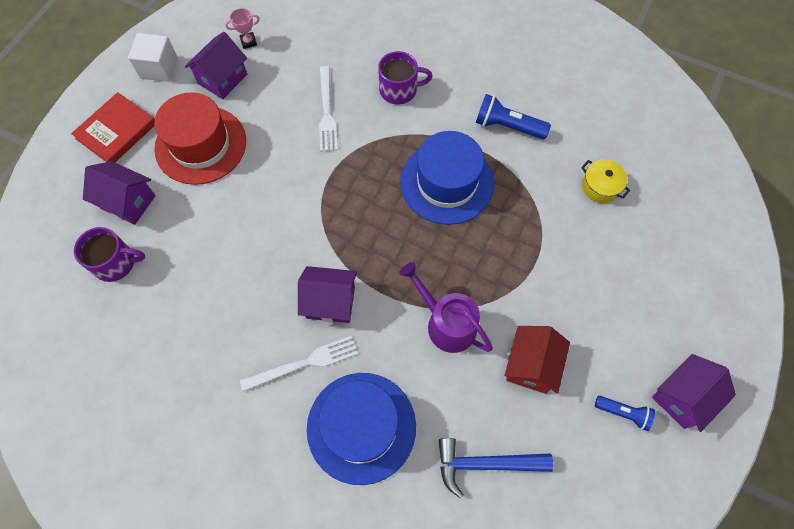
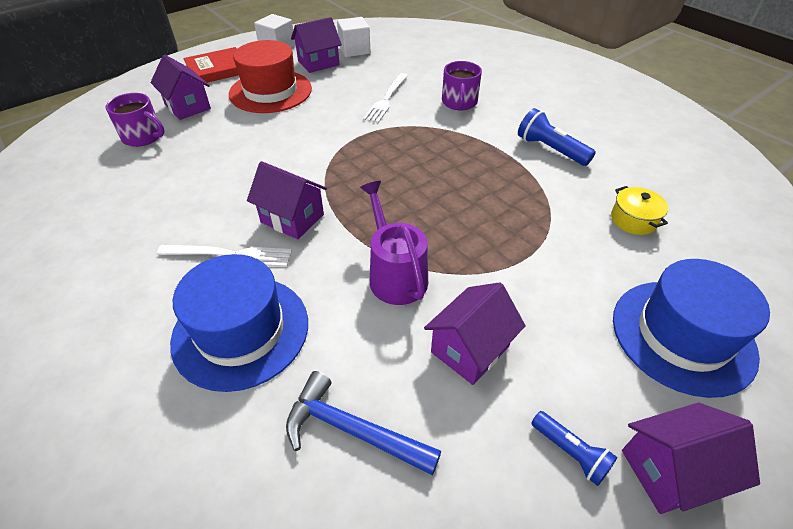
camera: 25 degrees right, 20 degrees down
pink trophy [225,8,260,49] -> white cube [337,17,371,57]
purple mug [378,51,433,104] -> purple mug turned 75 degrees clockwise [442,61,482,110]
blue hat [400,131,494,225] -> blue hat moved to [613,259,770,398]
red house [504,326,570,394] -> purple house [424,282,525,385]

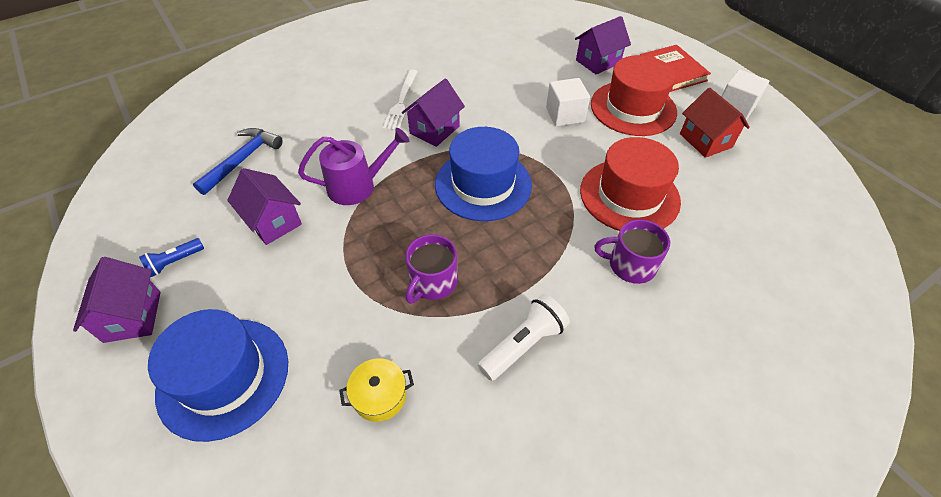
camera: 95 degrees right, 5 degrees up
purple mug [106,93,165,147] -> purple mug moved to [405,234,458,304]
blue hat [170,254,308,392] -> blue hat moved to [435,127,532,221]
purple house [291,17,342,73] -> red house [680,87,750,158]
white cube [337,17,371,57] -> white cube moved to [546,78,590,126]
white fork [363,73,408,123] -> red hat [580,137,681,231]
blue flashlight [518,108,596,166] -> white flashlight [478,294,570,381]

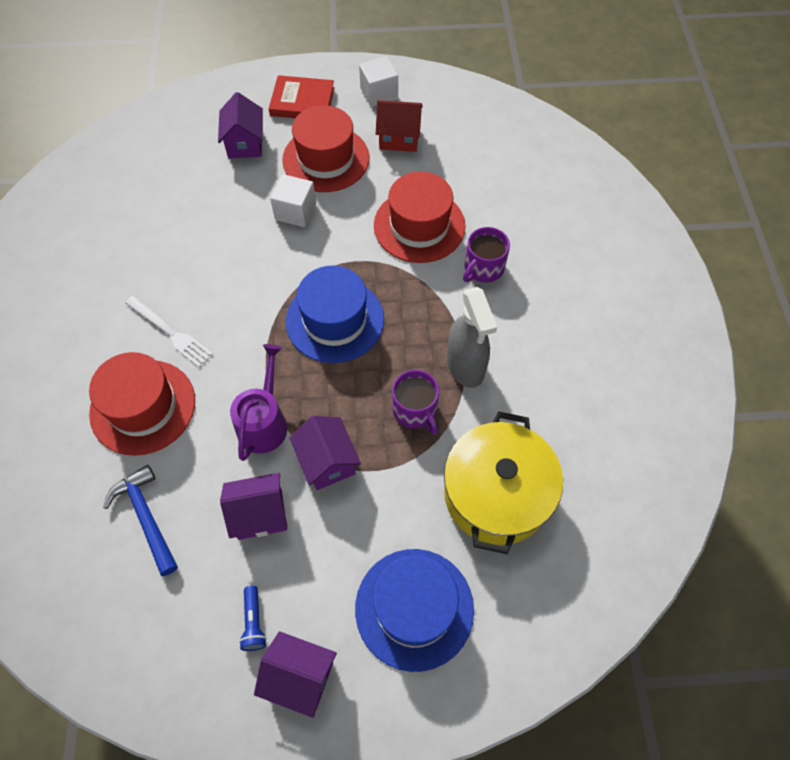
camera: 60 degrees left, 10 degrees up
yellow pot [339,358,414,422] -> yellow pot [444,411,563,554], size x2.33
purple house [402,78,465,147] -> purple house moved to [289,416,361,490]
white flashlight [478,294,570,381] -> none
none -> red hat [89,352,195,456]
none -> grey spray bottle [447,287,497,388]

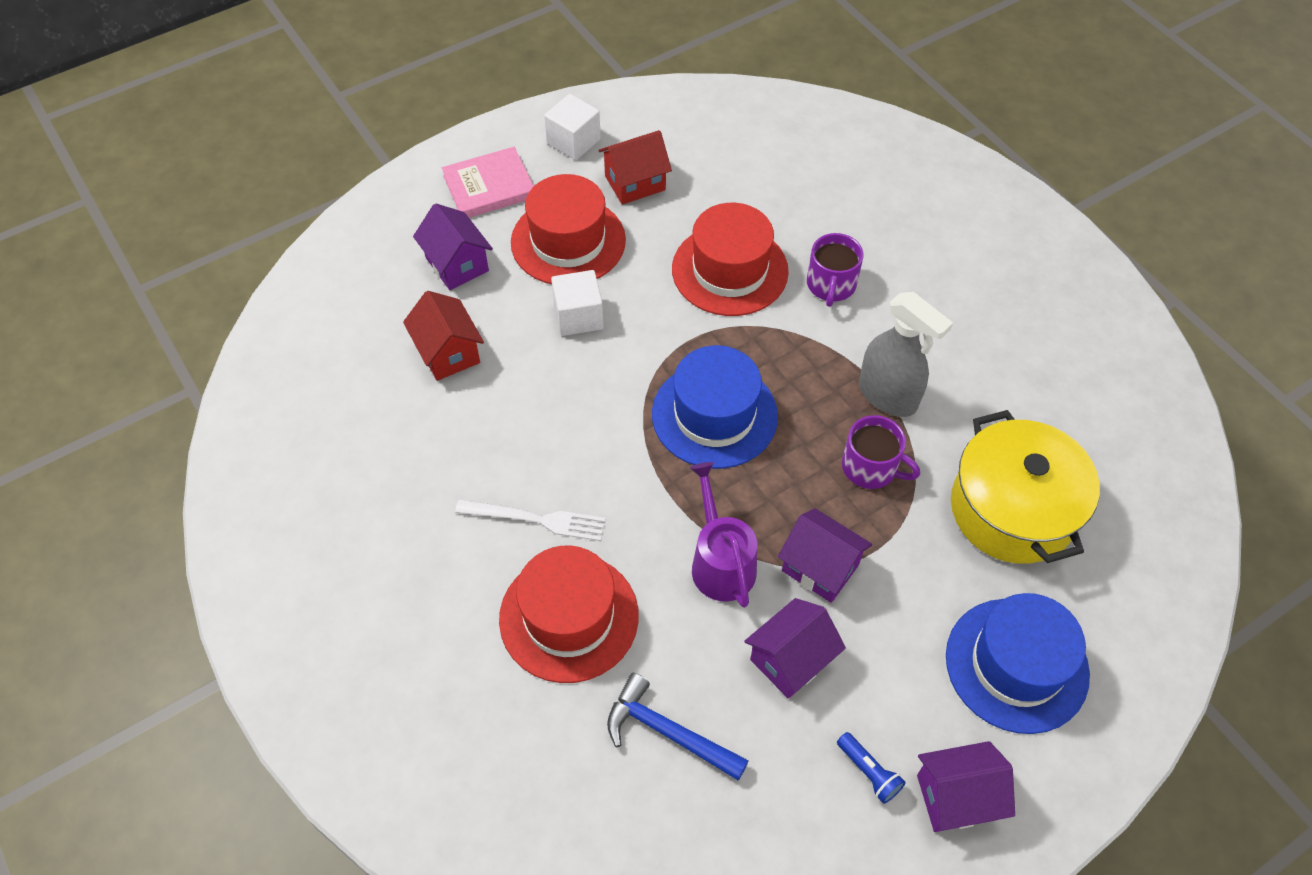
camera: 30 degrees left, 5 degrees down
red book [269,75,335,118] -> pink book [442,147,534,218]
none -> red house [403,291,484,381]

